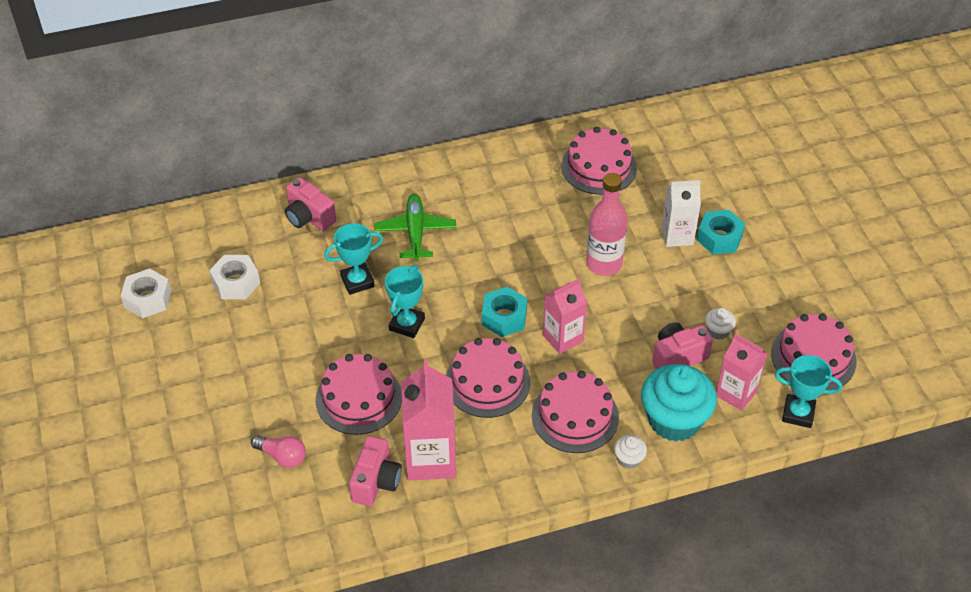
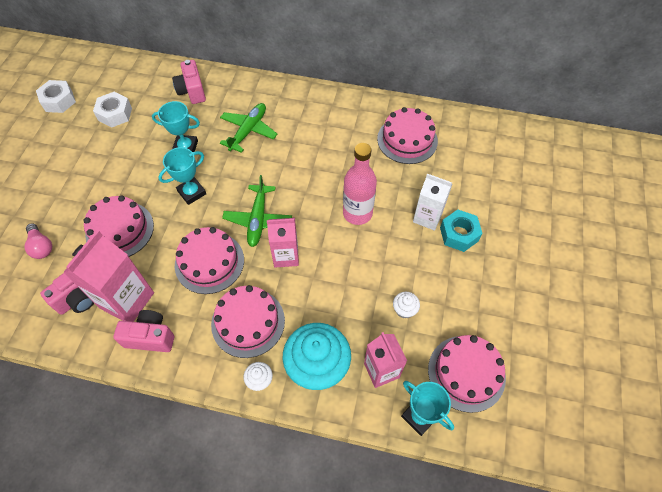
camera: 30 degrees right, 10 degrees up
turquoise nut [482,287,527,337] -> green plane [222,175,292,247]
pink camera [652,322,713,369] -> pink camera moved to [113,310,174,352]

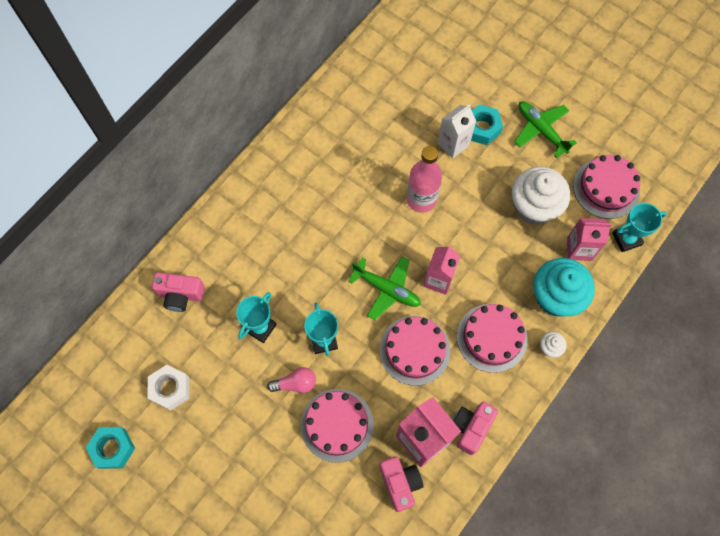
camera: 65 degrees left, 10 degrees up
pink light bulb [25,223,52,259] -> pink light bulb moved to [267,367,316,393]
white nut [36,80,76,113] -> turquoise nut [86,427,135,469]
green plane [220,103,277,153] -> green plane moved to [514,101,577,158]
pink cake [377,107,438,164] -> none
white cupcake [393,292,420,319] -> white cupcake [512,166,570,225], size x2.31

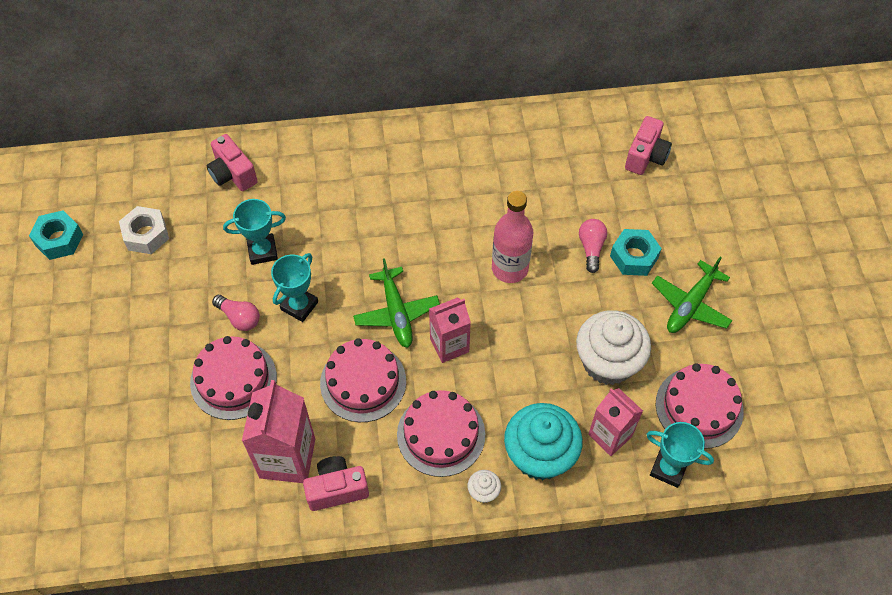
camera: 45 degrees right, 10 degrees down
pink camera [379,456,424,512] -> pink camera moved to [625,116,672,175]
white carton [438,104,476,159] -> pink light bulb [579,219,607,273]
green plane [514,101,577,158] -> green plane turned 150 degrees counterclockwise [652,257,732,333]

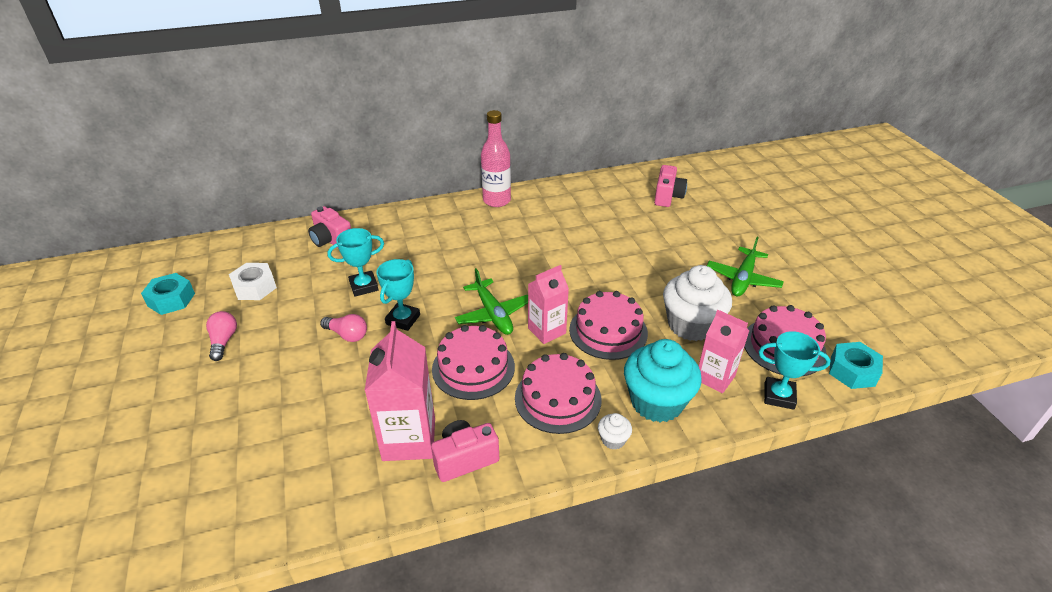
camera: 10 degrees left, 20 degrees down
pink cake [190,336,277,420] -> pink cake moved to [569,291,648,360]
pink bottle [492,191,533,283] -> pink bottle moved to [481,110,511,207]
pink light bulb [579,219,607,273] -> pink light bulb moved to [206,311,237,361]
turquoise nut [610,229,662,276] -> turquoise nut moved to [829,342,883,389]

